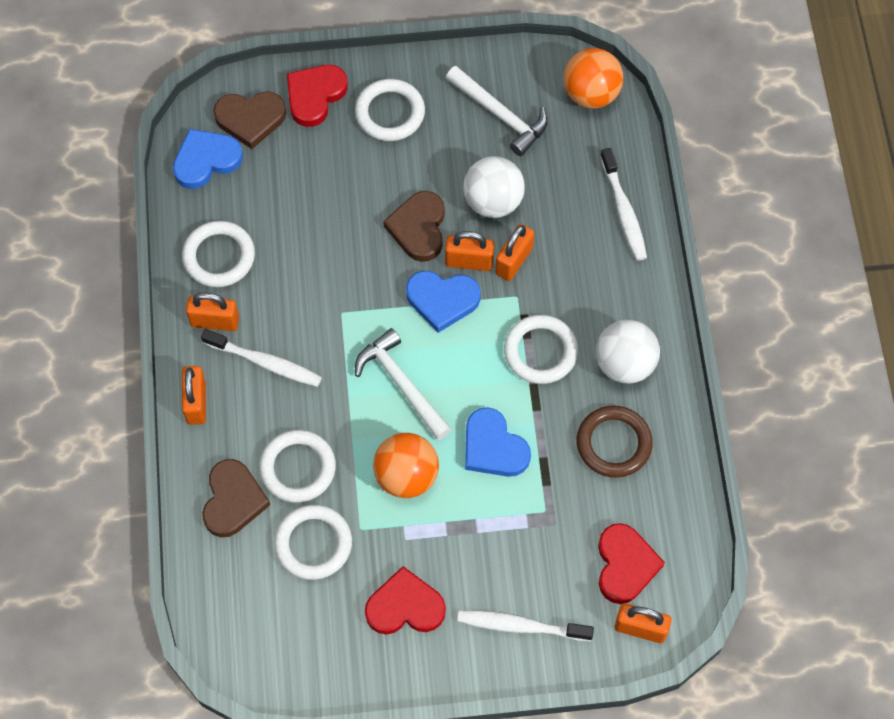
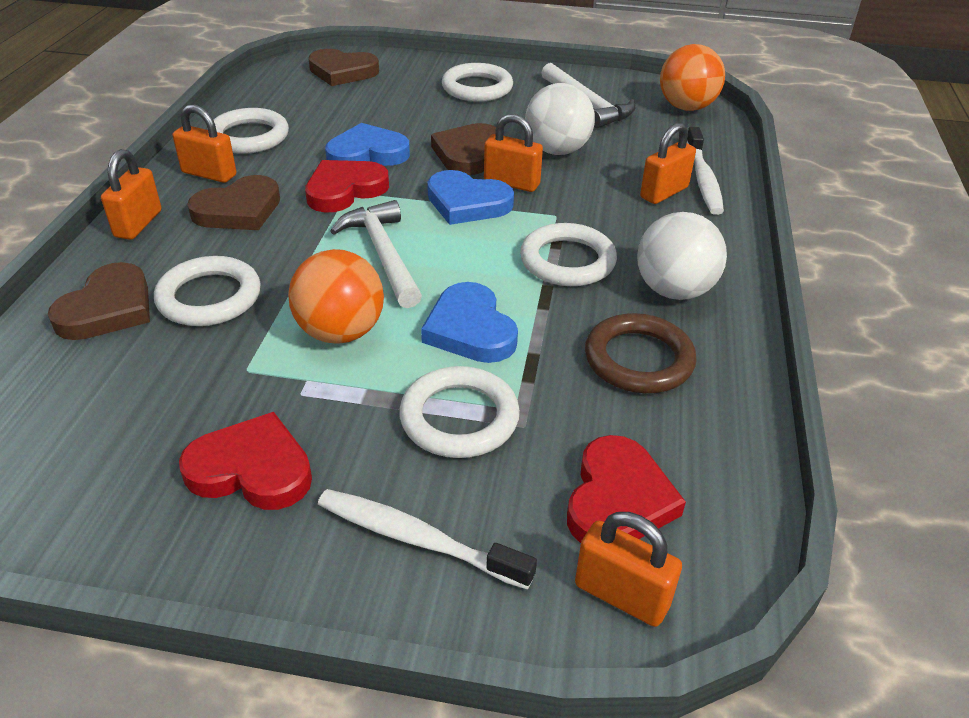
camera: 15 degrees right, 25 degrees down
blue heart [173,129,243,189] -> blue heart moved to [325,123,410,166]
white toothbrush [201,329,322,387] -> brown heart [187,175,280,230]
white ring [274,505,352,580] -> white ring moved to [399,366,520,458]
red heart [287,65,348,127] -> red heart moved to [305,160,389,212]
orange padlock [495,224,534,281] -> orange padlock moved to [640,123,696,204]

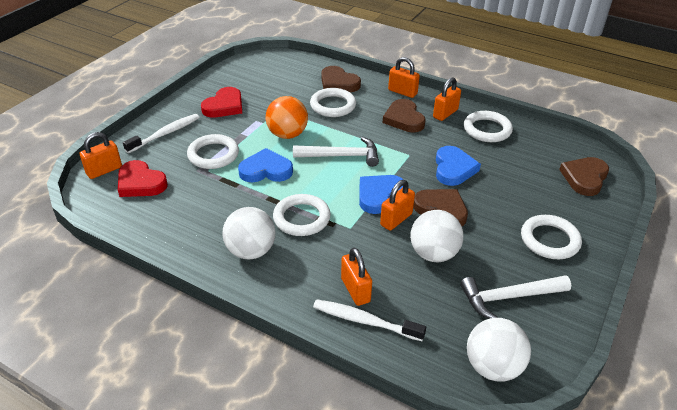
camera: 110 degrees right, 0 degrees up
red heart [305,160,389,212] -> none
brown ring [585,313,697,393] -> none
orange ball [660,44,725,111] -> white ball [467,318,531,382]

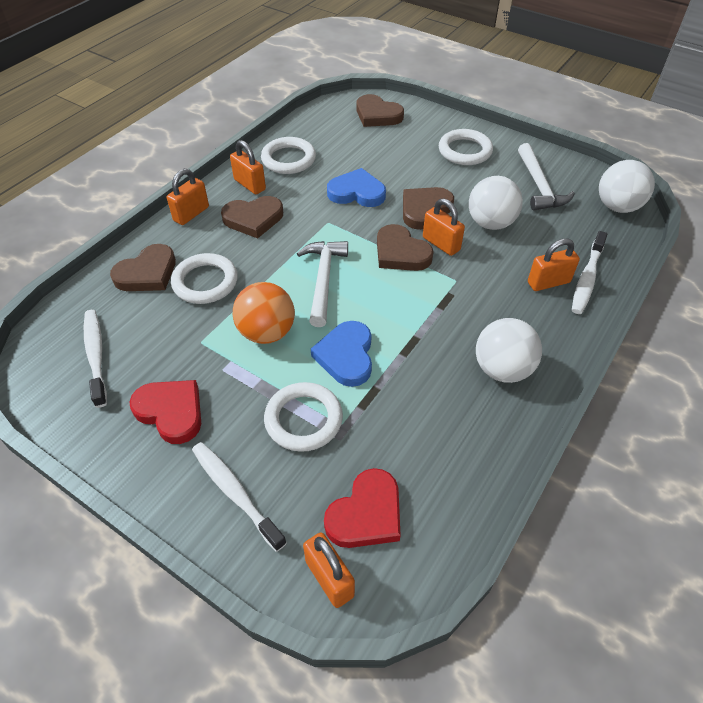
camera: 85 degrees left, 10 degrees up
white ring [273,194,331,236] -> none
blue heart [359,175,404,214] -> brown heart [377,224,434,271]
none -> white toothbrush [84,310,107,408]

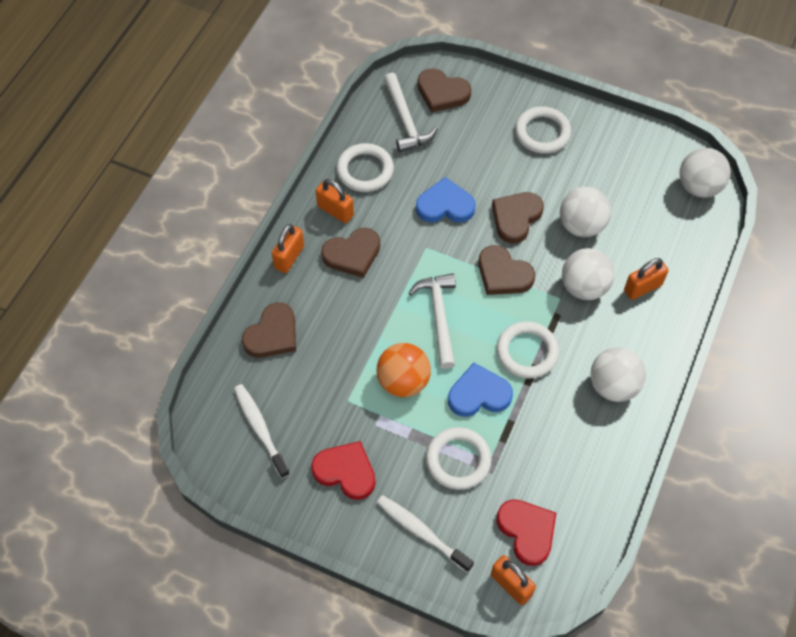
camera: 10 degrees left, 10 degrees up
white ring [171,253,238,304] -> white ring moved to [496,321,559,379]
blue heart [311,321,372,387] -> blue heart turned 90 degrees clockwise [448,362,513,417]
red heart [324,468,401,548] -> red heart turned 60 degrees counterclockwise [496,499,556,566]
orange padlock [423,199,465,256] -> none
white hammer [518,143,575,210] -> white hammer moved to [384,73,438,153]
white toothbrush [572,231,607,314] -> none
none -> white ball [562,248,614,300]

